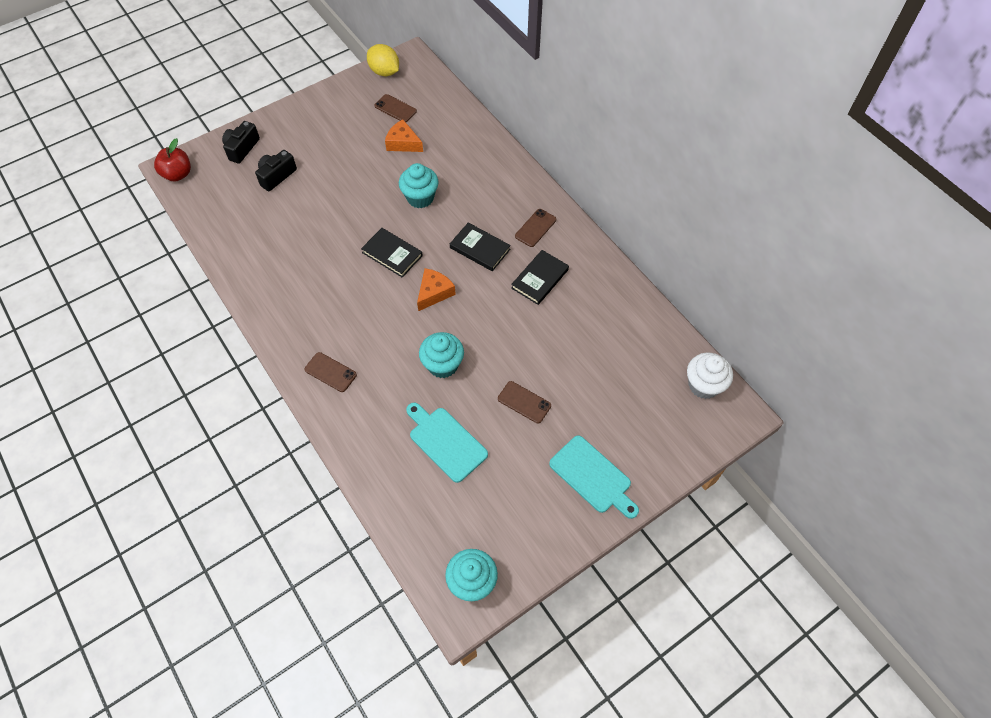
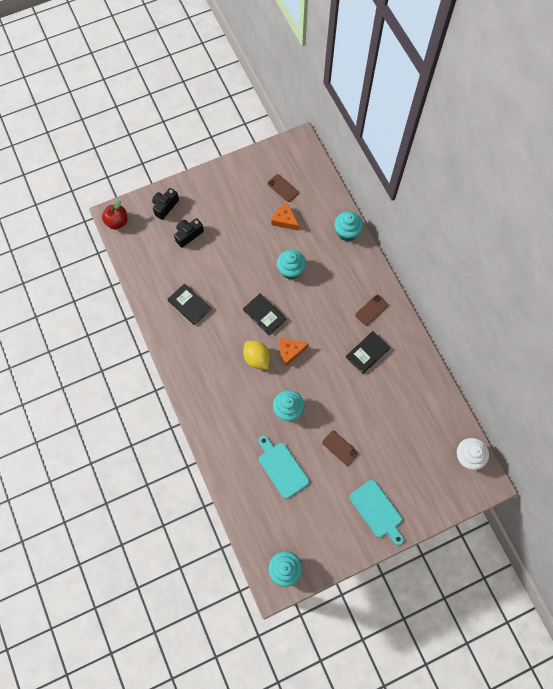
camera: 10 degrees right, 10 degrees up
brown phone [304,352,357,392] -> none
yellow lemon [367,44,399,76] -> yellow lemon moved to [243,341,270,369]
orange cheese [417,268,456,311] -> orange cheese turned 150 degrees counterclockwise [279,338,309,366]
black book [450,222,511,271] -> black book moved to [168,283,211,325]
none -> turquoise cupcake [334,211,363,242]

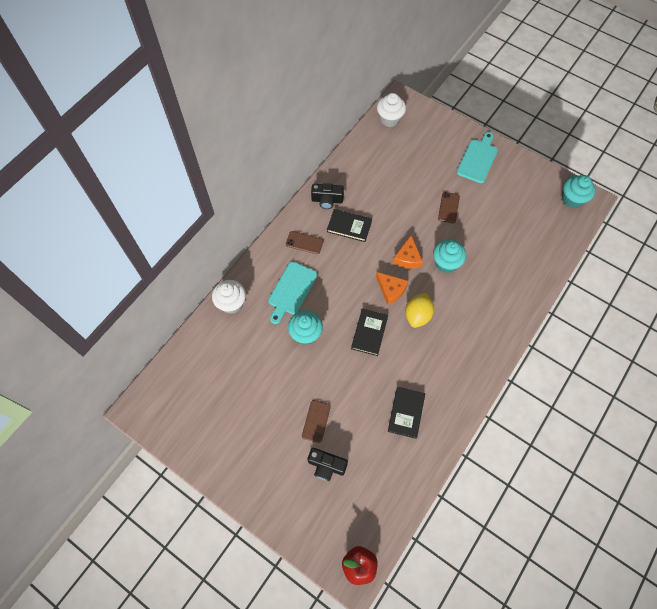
camera: 120 degrees left, 5 degrees down
black camera [152,188,179,220] -> black camera moved to [311,183,344,209]
turquoise cutting board [259,435,309,499] -> turquoise cutting board moved to [268,262,317,324]
brown phone [268,174,299,202] -> brown phone moved to [302,400,331,443]
orange cheese [271,203,299,231] -> orange cheese moved to [393,235,423,268]
turquoise cupcake [334,211,363,242] -> white cupcake [212,280,246,314]

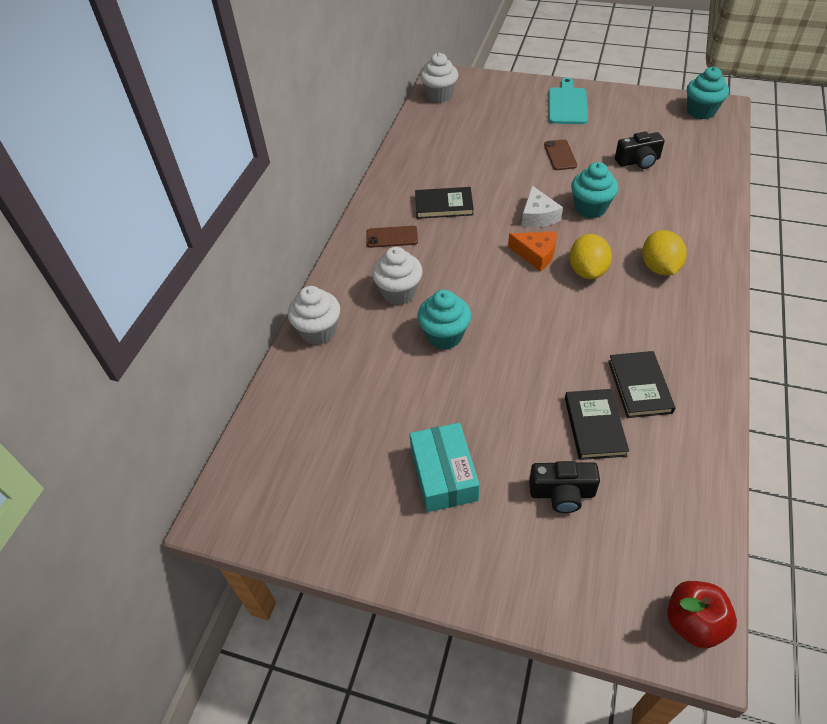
camera: 15 degrees left, 15 degrees down
turquoise cutting board [268,262,317,324] -> white cupcake [372,247,423,305]
brown phone [302,400,331,443] -> none
black camera [311,183,344,209] -> black camera moved to [615,132,665,169]
black book [351,309,388,356] -> black book moved to [565,389,629,460]
orange cheese [393,235,423,268] -> white cheese [522,186,563,227]
none -> turquoise box [410,423,479,512]
none -> yellow lemon [642,230,687,275]

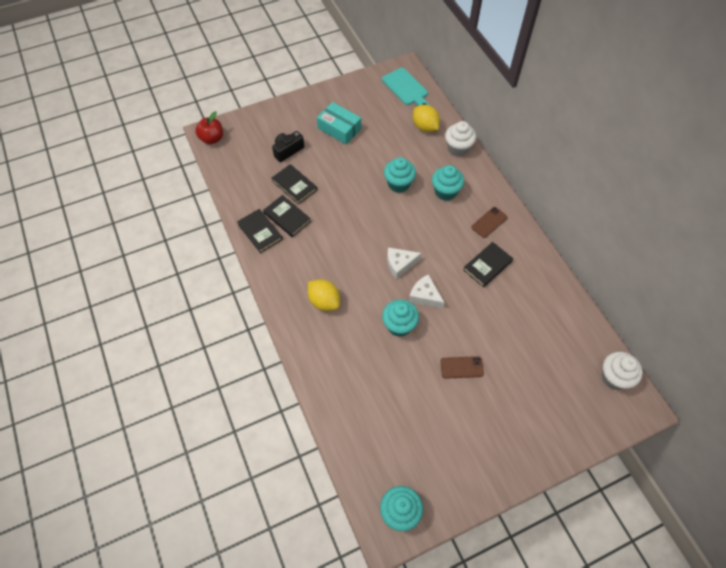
camera: 135 degrees right, 10 degrees up
white cupcake [372,247,423,305] -> turquoise cupcake [432,165,464,201]
orange cheese [508,231,557,272] -> white cheese [387,247,422,279]
brown phone [544,139,577,170] -> brown phone turned 45 degrees counterclockwise [440,356,484,379]
turquoise cutting board [549,78,588,124] -> turquoise cutting board moved to [382,68,429,106]
yellow lemon [569,234,612,279] -> yellow lemon moved to [413,105,440,132]
black camera [615,132,665,169] -> none
none -> black book [237,209,283,253]

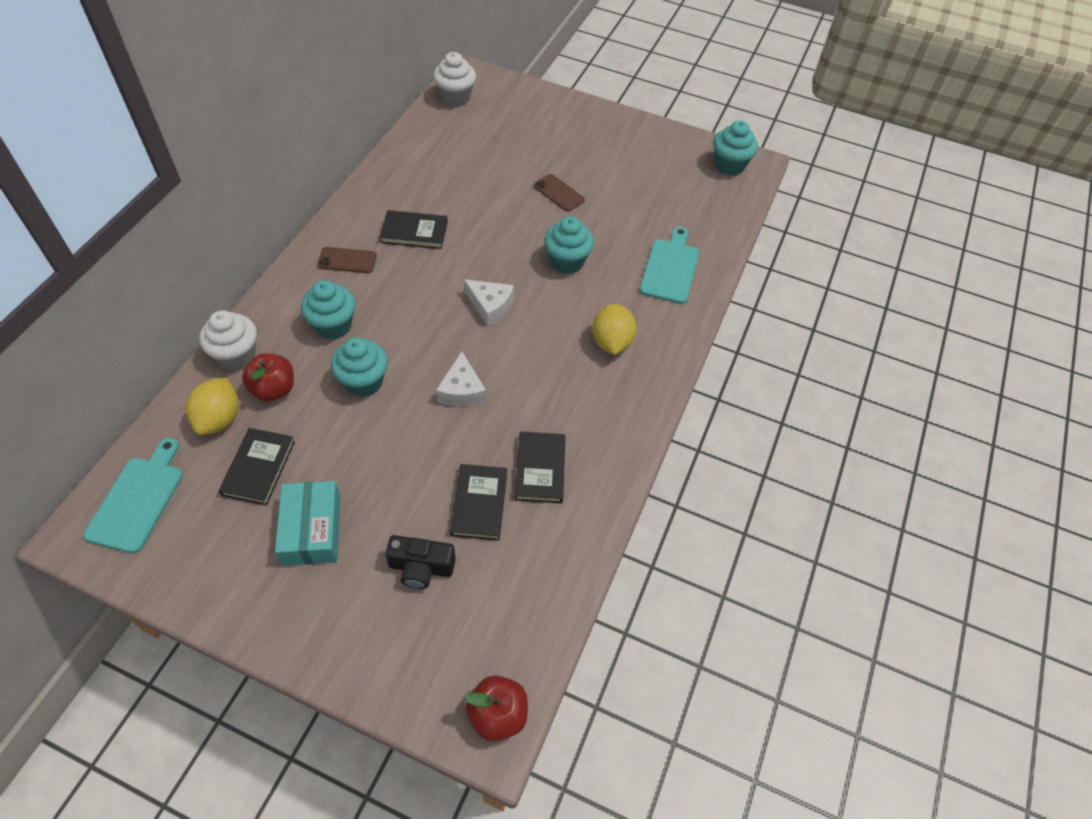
camera: 135 degrees left, 5 degrees down
black book [237,209,283,253] -> black book moved to [219,428,295,506]
white cheese [409,274,445,308] -> white cheese moved to [436,351,486,407]
none -> red apple [242,353,294,401]
none -> turquoise cutting board [640,227,699,304]

